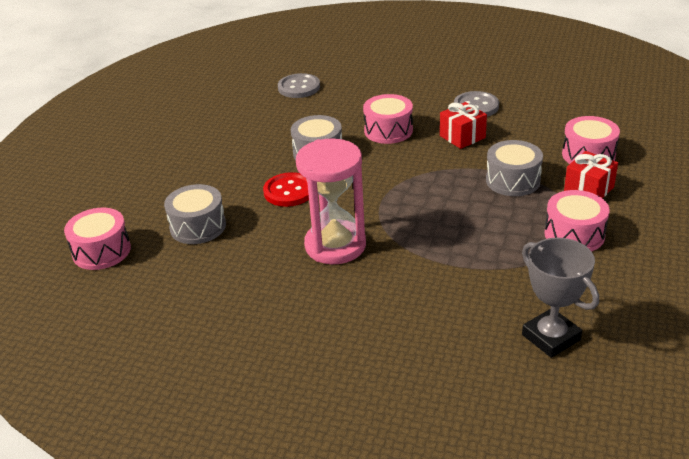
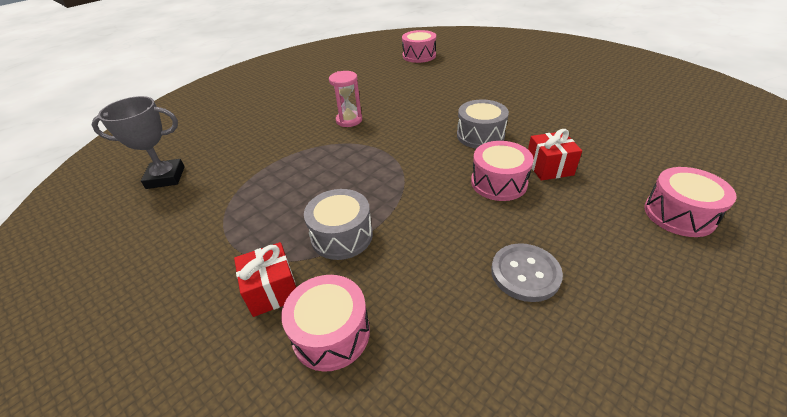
camera: 115 degrees right, 5 degrees up
grey drum [164,184,226,244] -> none
red button [263,172,309,207] -> none
grey button [278,73,320,98] -> none
pink hourglass [296,138,366,264] -> pink hourglass [329,71,362,127], size x0.58
red gift [440,102,487,149] -> red gift moved to [528,129,582,181]
pink drum [544,190,610,252] -> pink drum moved to [644,167,737,237]

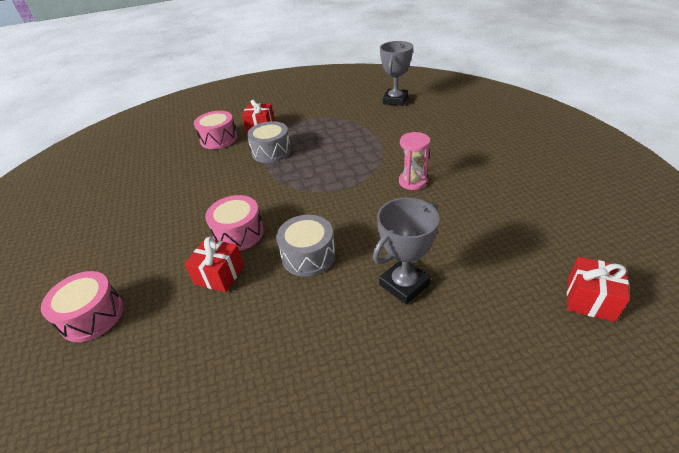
camera: 120 degrees right, 0 degrees up
pink drum [402,30,436,63] -> red gift [567,257,630,322]
grey button [491,243,563,302] -> none
none -> grey trophy [373,198,439,305]

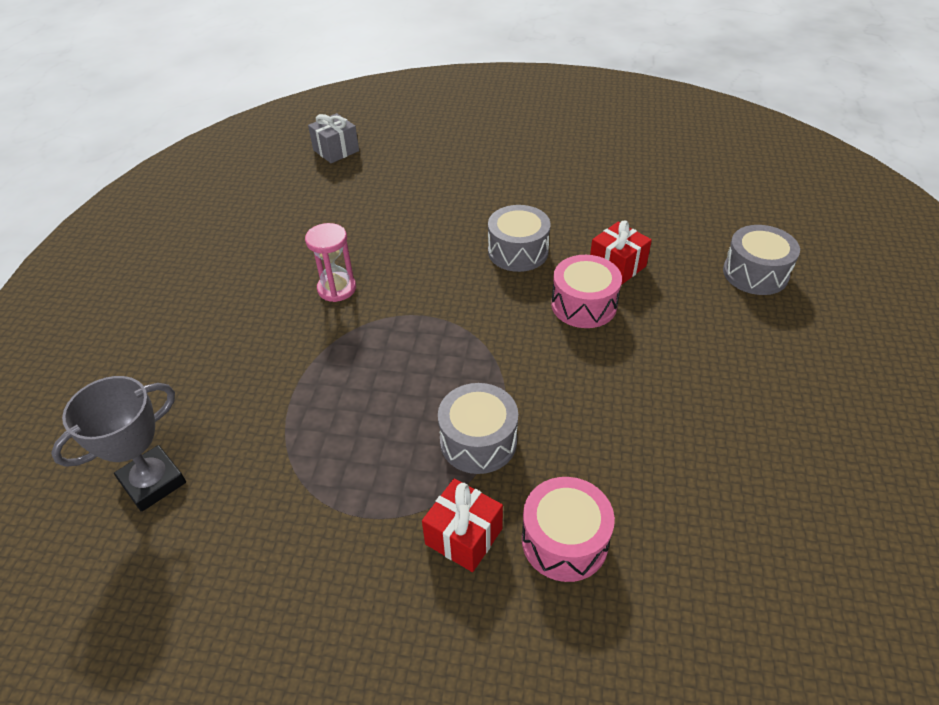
camera: 155 degrees left, 5 degrees up
pink drum [41,271,123,342] -> grey drum [723,225,800,295]
grey trophy [373,198,439,305] -> none
red gift [567,257,630,322] -> grey gift [308,113,359,163]

